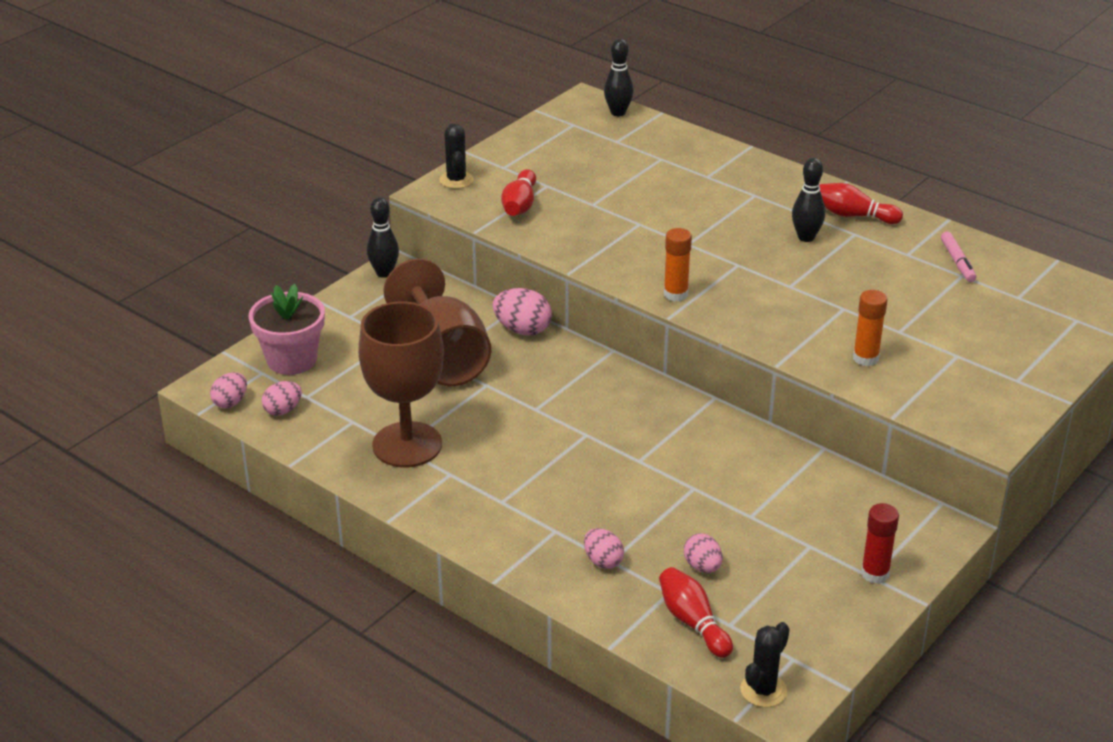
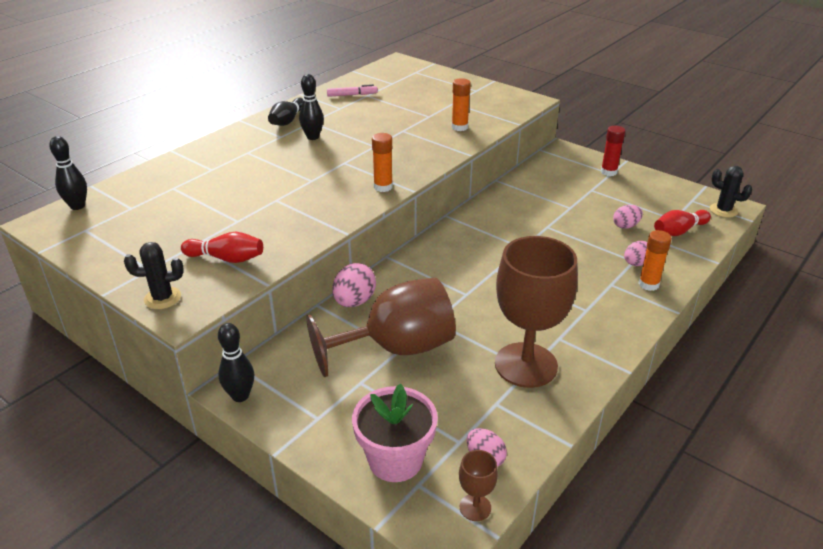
camera: 90 degrees left, 0 degrees up
pink egg [210,372,247,408] -> brown goblet [459,450,498,521]
red bowling pin [819,183,903,224] -> black bowling pin [268,98,303,126]
none -> orange glue stick [638,230,672,291]

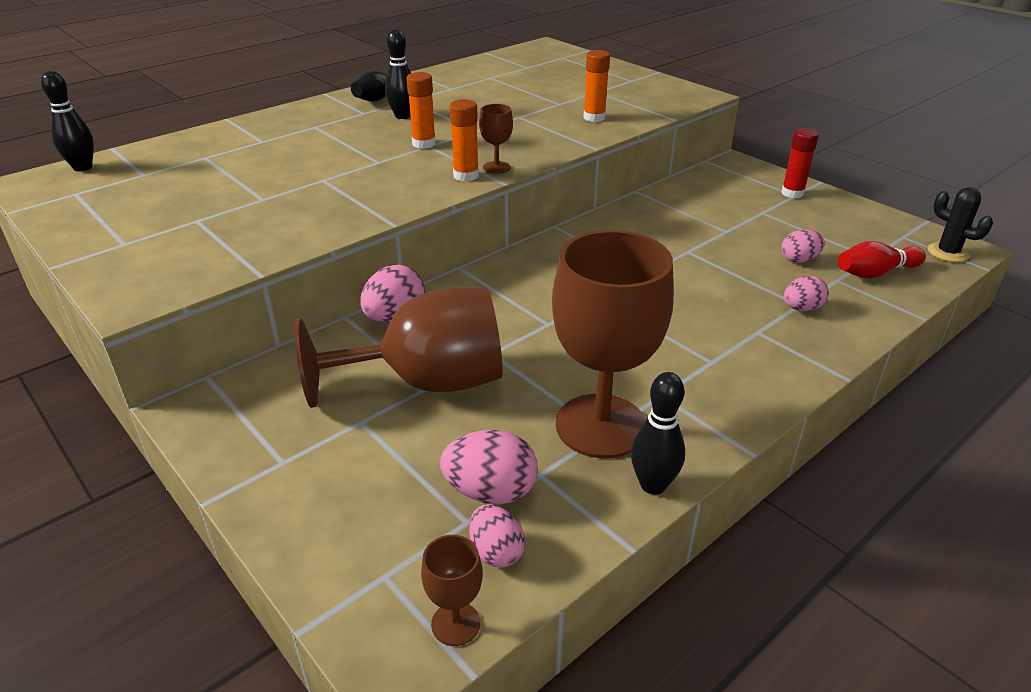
camera: 10 degrees right, 0 degrees up
black cactus [124,242,184,309] -> none
red bowling pin [181,232,263,263] -> none
black bowling pin [218,323,254,402] -> black bowling pin moved to [631,372,685,495]
pink marker [327,84,378,97] -> none
pink flower pot [352,384,438,482] -> none
orange glue stick [638,230,672,291] -> orange glue stick moved to [406,72,436,149]
none -> pink egg [440,430,538,504]
none -> brown goblet [479,104,513,174]

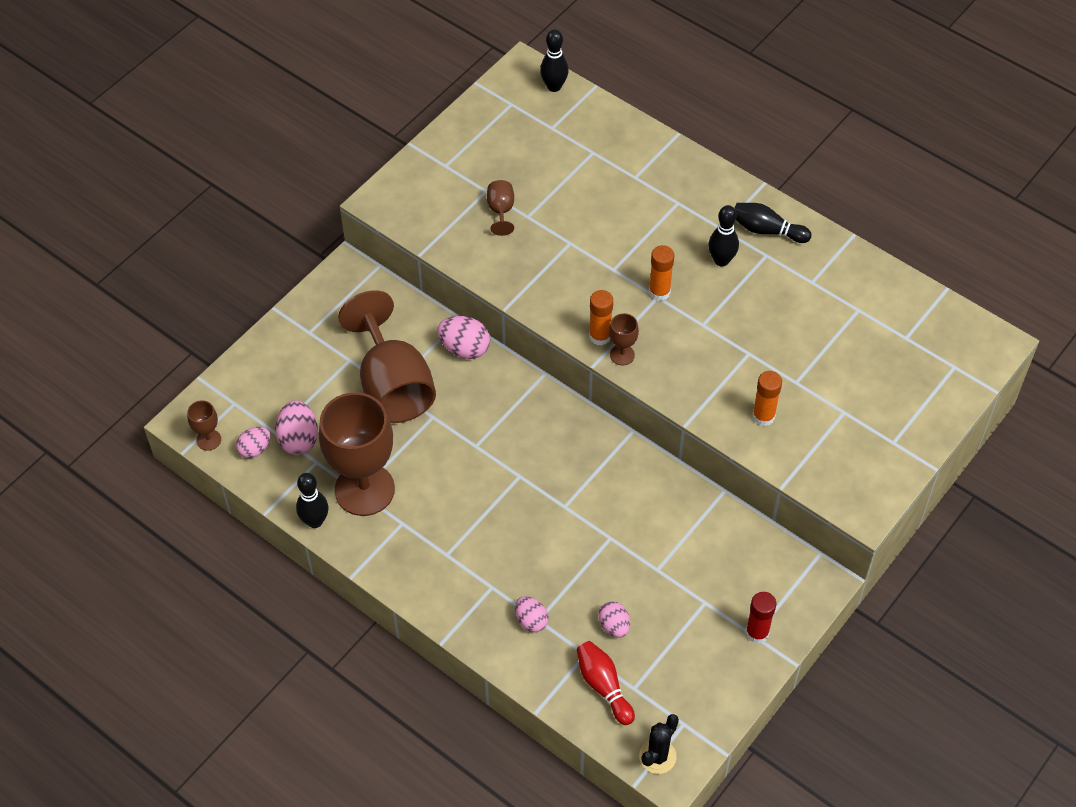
camera: 80 degrees right, 20 degrees up
none -> brown goblet [487,180,514,236]

